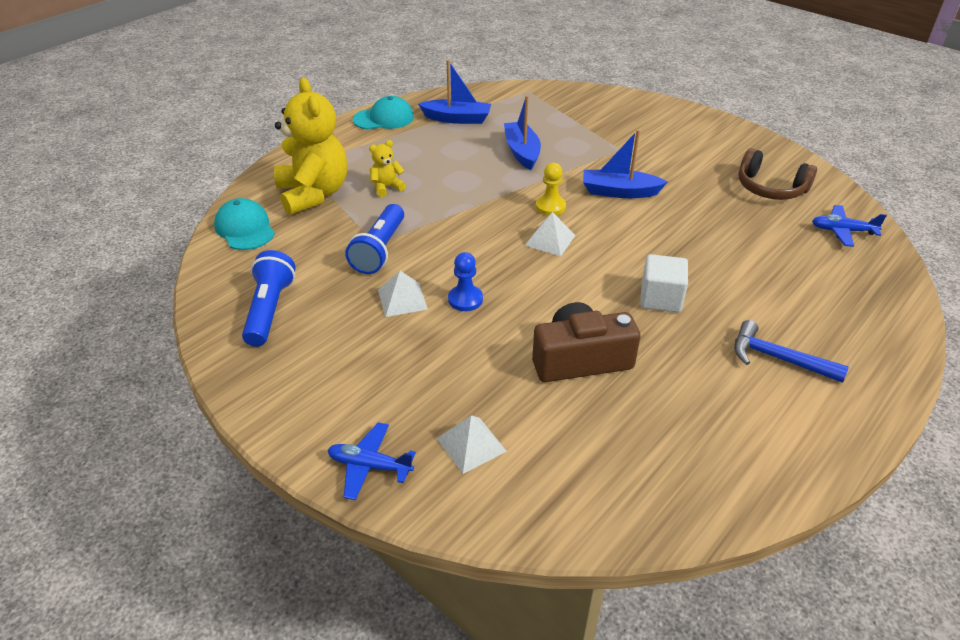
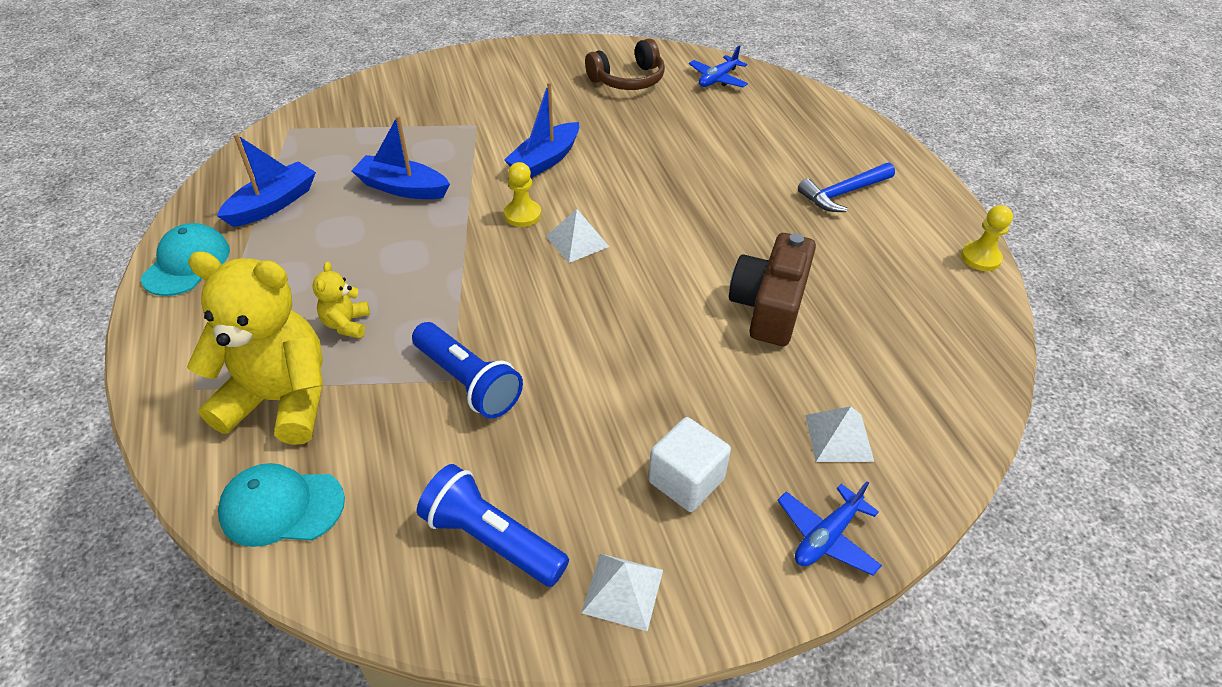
camera: 60 degrees left, 5 degrees up
white pyramid [378,271,428,317] -> white pyramid moved to [581,554,663,632]
blue pawn [448,252,483,311] -> none
white cube [640,254,688,313] -> white cube moved to [648,417,731,512]
none -> yellow pawn [961,205,1013,271]

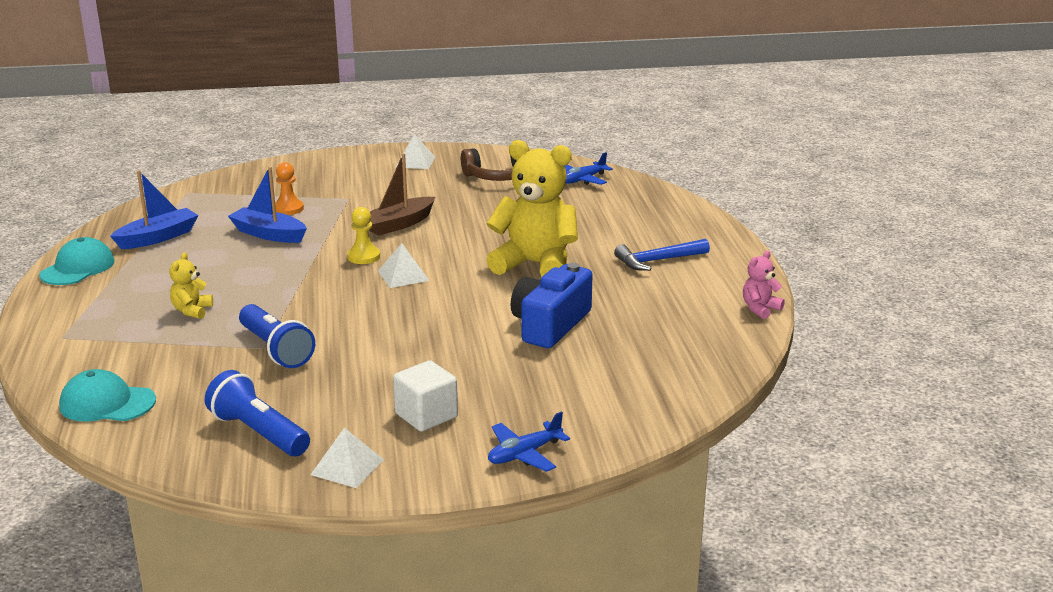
camera: 10 degrees right, 20 degrees down
yellow teddy bear [187,252,323,445] -> yellow teddy bear moved to [486,140,578,277]
blue boat [504,82,579,178] -> brown boat [369,153,435,235]
brown camera [729,233,816,346] -> blue camera [511,263,593,348]
white pyramid [805,406,874,462] -> white pyramid moved to [396,134,435,169]
yellow pawn [961,205,1013,271] -> pink teddy bear [743,251,785,319]
none -> orange pawn [275,162,304,215]

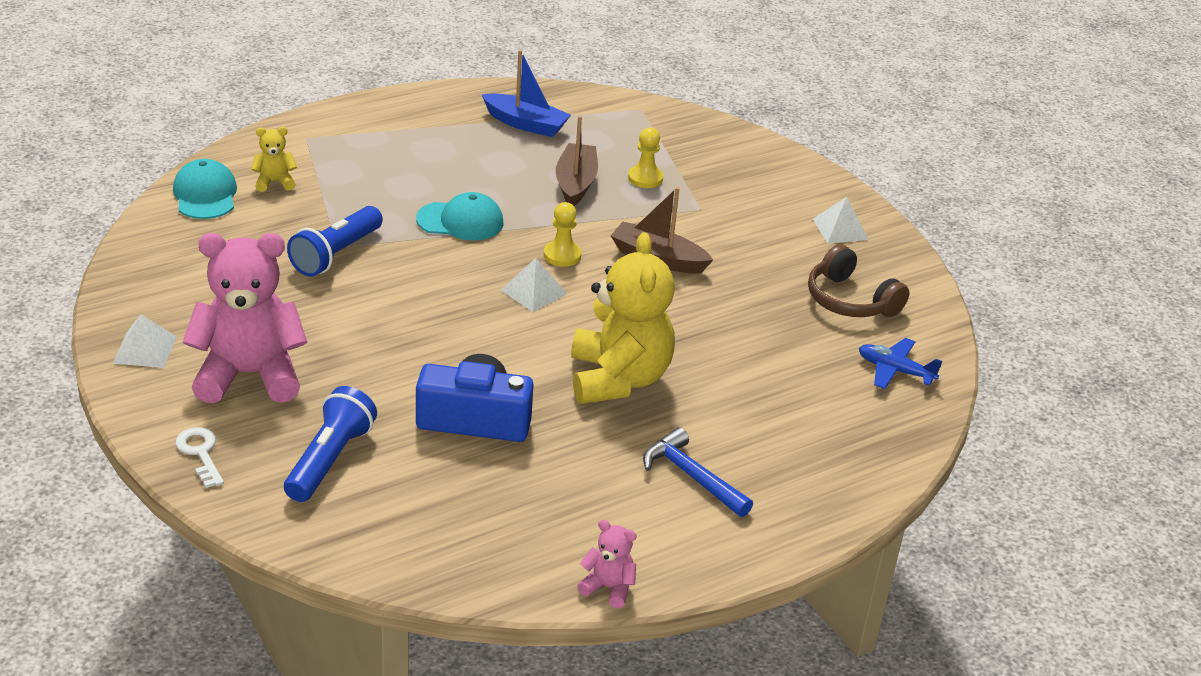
camera: 65 degrees right, 10 degrees up
turquoise cap [39,237,115,285] -> turquoise cap moved to [416,192,504,240]
yellow teddy bear [169,252,213,319] -> yellow teddy bear moved to [251,127,297,192]
blue flashlight [205,370,310,456] -> blue flashlight moved to [284,386,377,502]
blue boat [228,167,307,243] -> brown boat [556,116,598,206]
orange pawn [275,162,304,215] -> yellow pawn [628,128,663,188]
white cube [393,360,458,432] -> pink teddy bear [183,233,308,403]
blue plane [488,411,570,472] -> white key [175,427,224,488]

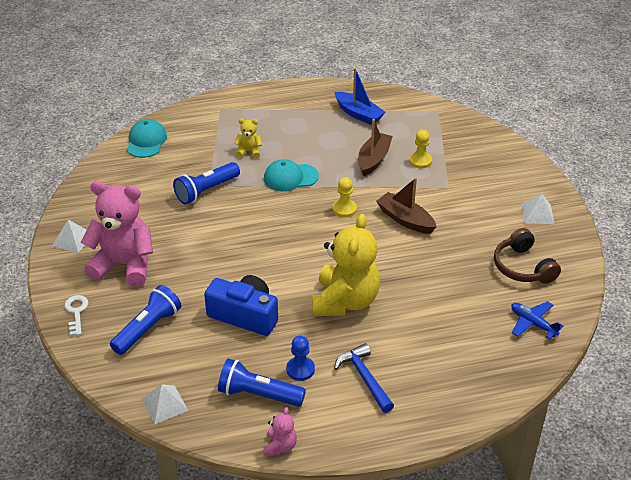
camera: 20 degrees right, 5 degrees up
yellow teddy bear [251,127,297,192] -> yellow teddy bear moved to [234,119,262,159]
turquoise cap [416,192,504,240] -> turquoise cap turned 150 degrees clockwise [264,159,319,191]
white pyramid [501,258,567,312] -> white pyramid moved to [142,384,188,424]
pink teddy bear [577,520,637,609] -> pink teddy bear turned 60 degrees clockwise [263,407,297,456]
none -> blue flashlight [218,359,306,407]
none -> blue pawn [286,336,315,381]

